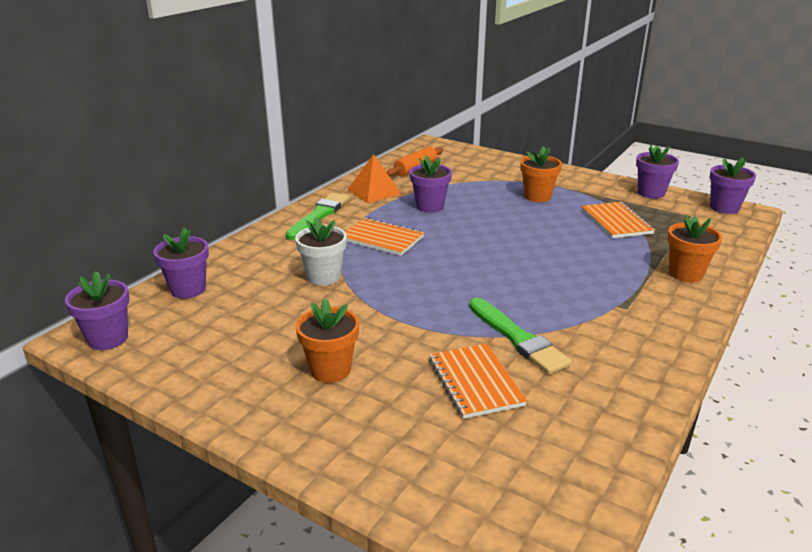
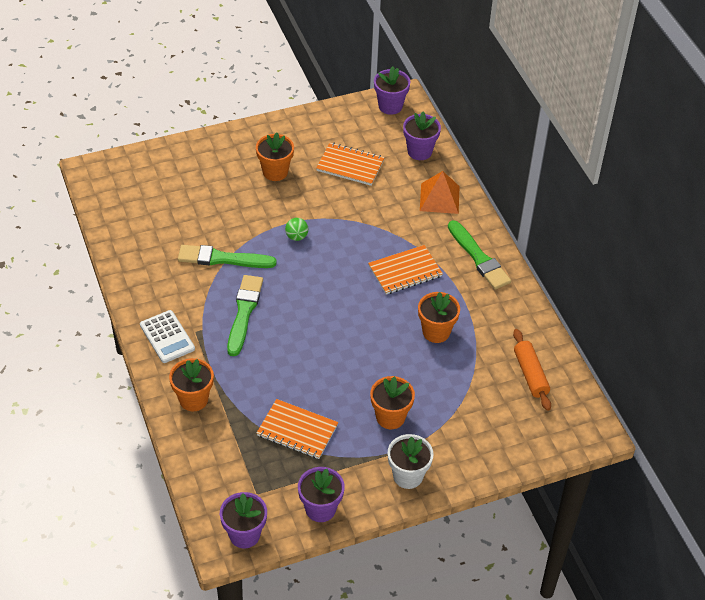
camera: 125 degrees right, 20 degrees up
white flower pot [295,216,347,286] -> white flower pot moved to [388,434,433,489]
orange pyramid [348,154,401,203] -> orange pyramid moved to [420,171,460,214]
purple flower pot [410,155,452,213] -> orange flower pot [418,292,460,343]
orange notebook [429,344,527,419] -> orange notebook moved to [316,143,385,186]
none -> white calculator [140,310,195,363]
none -> green brush [227,275,263,356]
none -> green ball [285,218,308,241]

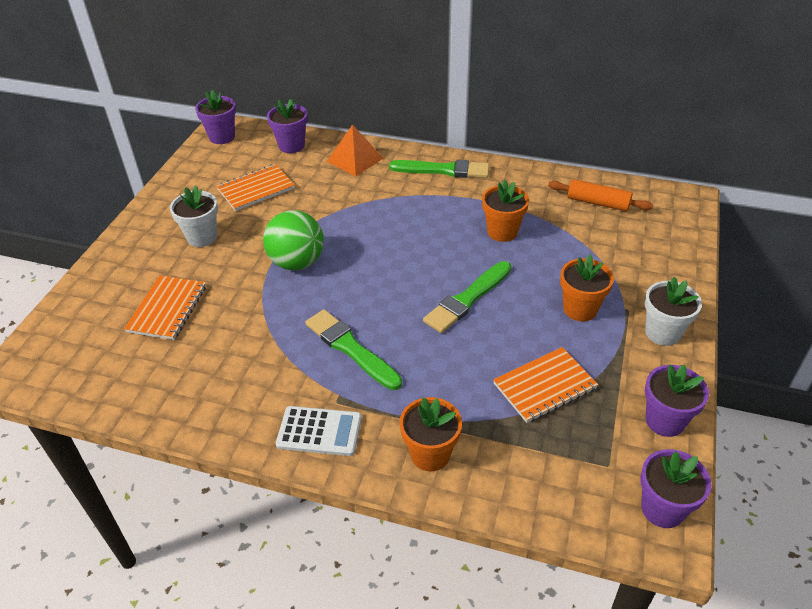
camera: 50 degrees left, 5 degrees down
green brush [178,245,277,268] -> green brush moved to [423,261,511,333]
orange flower pot [256,133,294,181] -> white flower pot [170,185,218,247]
green ball [285,218,308,241] -> green ball [263,210,324,270], size x2.13
orange notebook [368,245,443,295] -> orange notebook moved to [124,275,206,340]

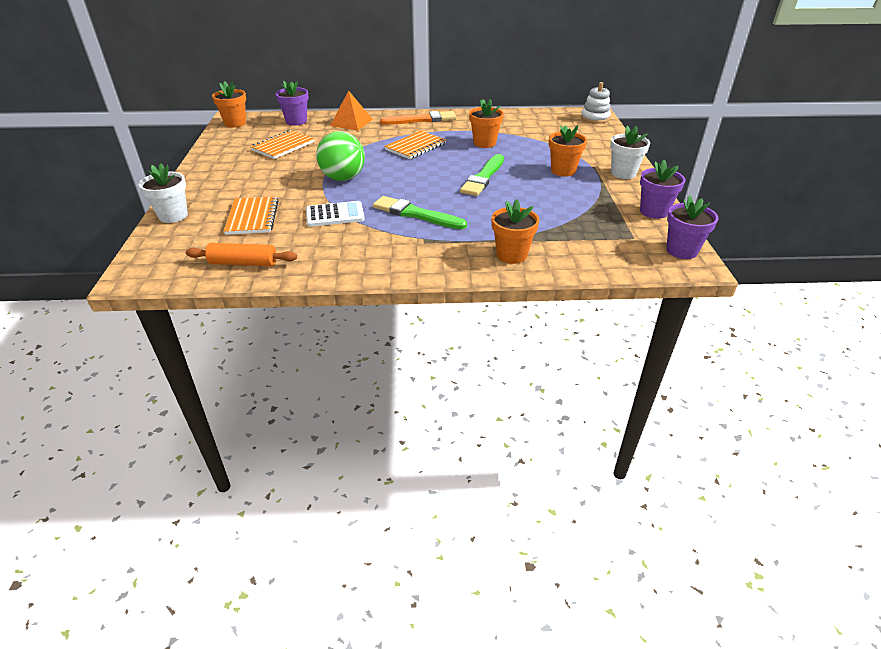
camera: 20 degrees left, 5 degrees down
white flower pot [170,185,218,247] -> white flower pot moved to [139,164,188,223]
purple flower pot [195,90,236,144] -> orange flower pot [212,81,246,128]
white calculator [276,406,362,456] -> white calculator moved to [306,201,365,227]
green brush [389,160,489,178] -> orange brush [380,111,456,125]
orange notebook [493,347,598,423] -> orange notebook moved to [384,131,446,159]
orange rolling pin [548,179,653,211] -> orange rolling pin moved to [186,243,297,266]
none -> white stacking toy [581,82,611,124]

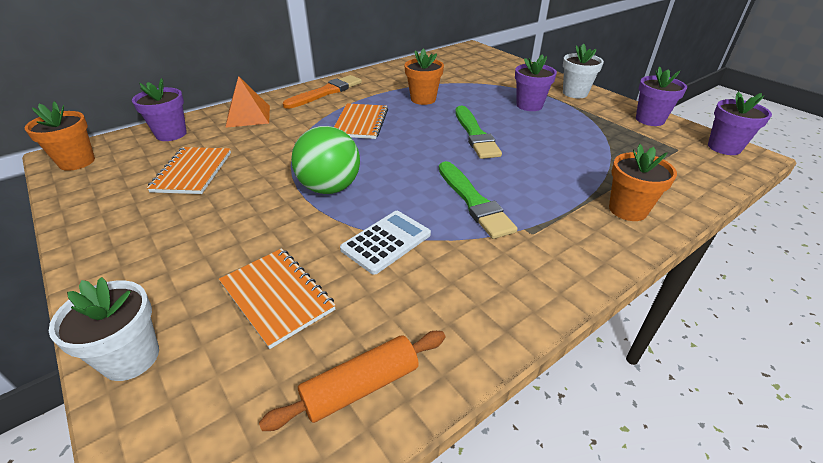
camera: 35 degrees left, 0 degrees up
green brush [373,196,467,229] -> green brush turned 105 degrees counterclockwise [439,161,518,239]
orange flower pot [549,125,587,177] -> purple flower pot [515,54,557,111]
white stacking toy [581,82,611,124] -> none

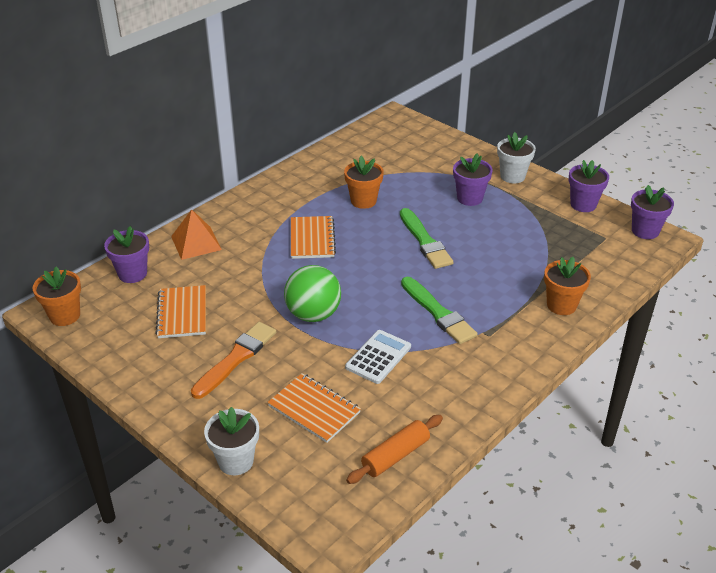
camera: 10 degrees left, 0 degrees up
orange brush [283,75,362,109] -> orange brush moved to [191,322,276,399]

